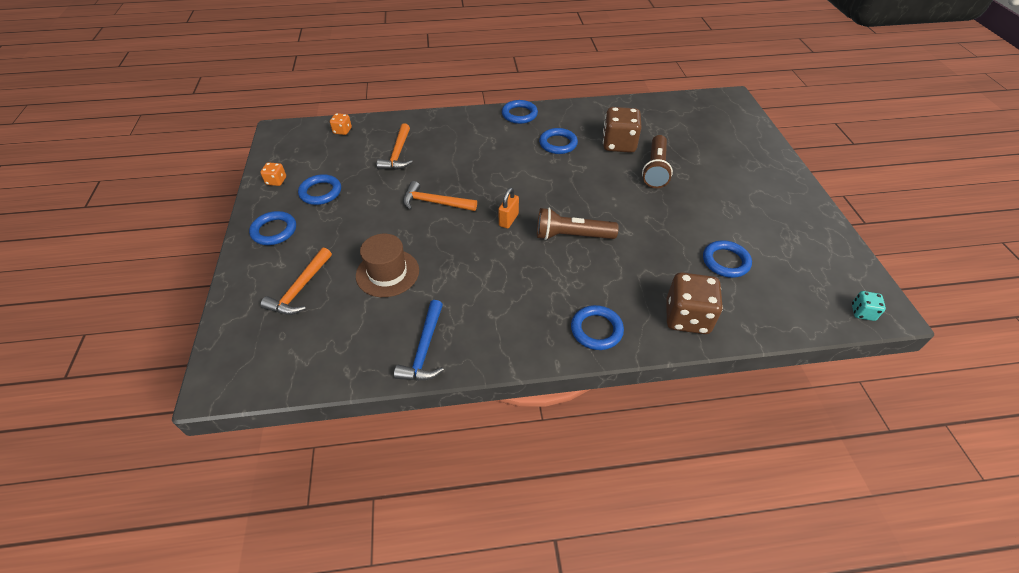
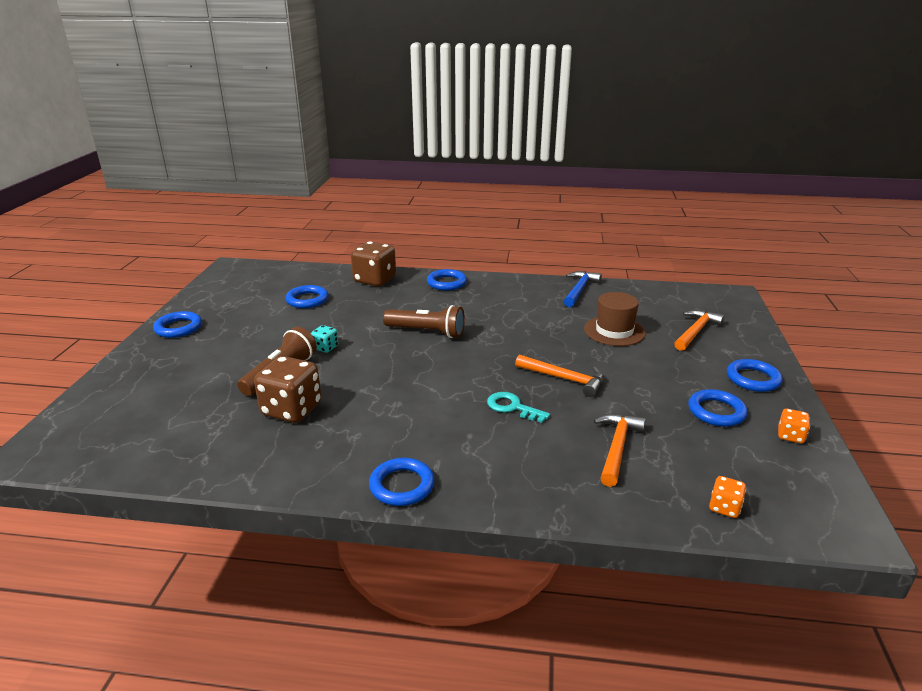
camera: 165 degrees left, 20 degrees down
orange padlock [498,187,519,229] -> none
blue ring [539,128,578,154] -> blue ring moved to [153,311,202,338]
turquoise dice [852,291,886,321] -> turquoise dice moved to [311,325,338,353]
none -> turquoise key [487,392,550,423]

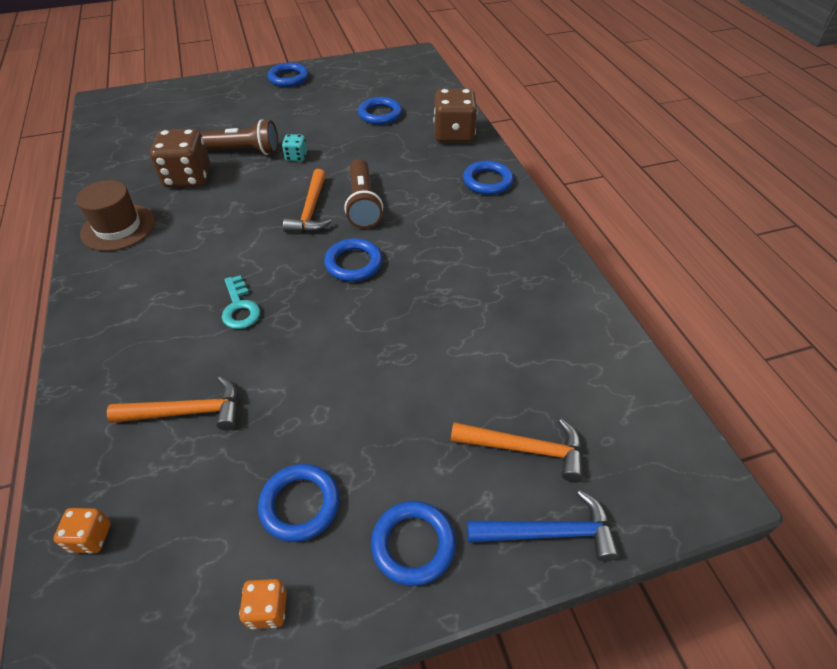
camera: 65 degrees right, 20 degrees up
blue ring [369,458,435,506] -> blue ring moved to [324,238,382,282]
turquoise key [487,392,550,423] -> turquoise key turned 150 degrees clockwise [222,275,260,329]
orange hammer [515,354,604,397] -> orange hammer moved to [283,169,332,233]
blue hammer [564,271,602,307] -> blue hammer moved to [467,490,619,561]
brown hat [584,292,646,346] -> brown hat moved to [76,180,155,251]

